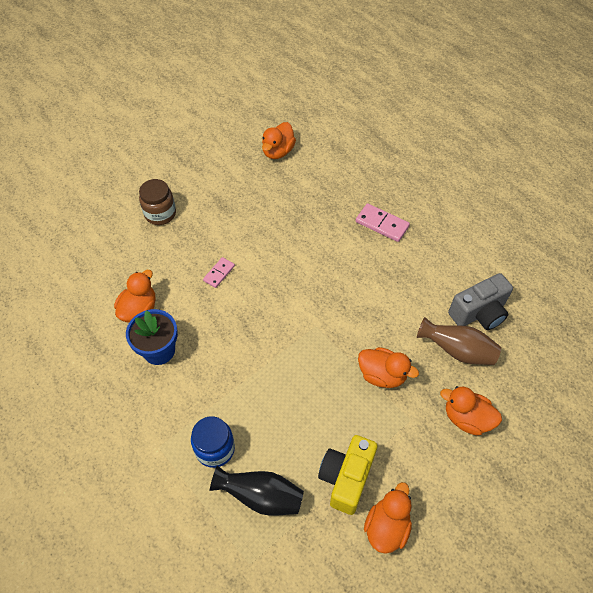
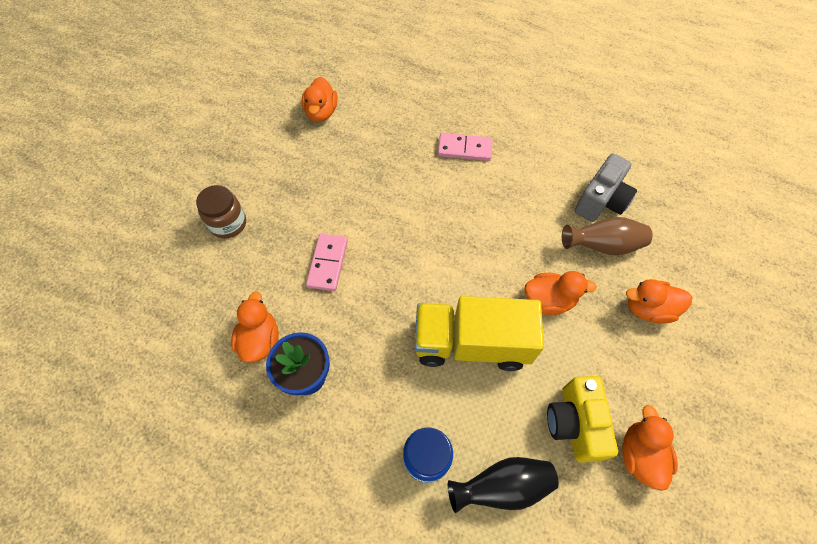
camera: 25 degrees left, 5 degrees up
pink domino [203,257,235,288] -> pink domino [306,234,348,291], size x1.59
none -> yellow truck [415,296,544,371]

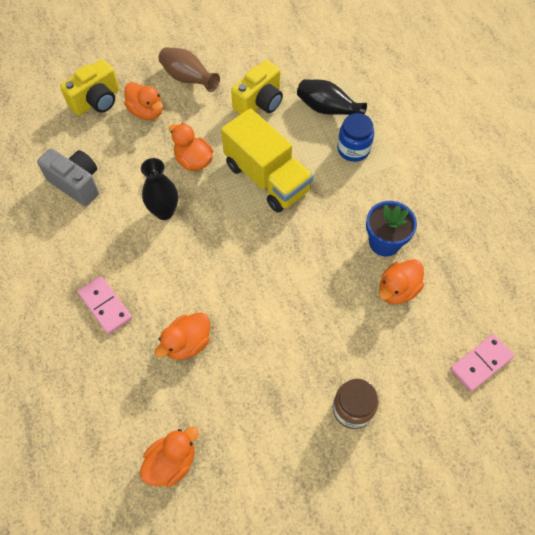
camera: 135 degrees left, 0 degrees up
pink domino [306,234,348,291] -> pink domino moved to [450,334,514,392]
brown vase [562,217,653,255] -> brown vase moved to [158,47,220,92]
grey camera [575,154,637,222] -> grey camera turned 45 degrees clockwise [37,148,99,206]
orange duck [622,405,678,491] -> orange duck moved to [155,312,210,360]
none -> yellow camera [60,59,119,116]
none -> black vase [141,158,178,220]

